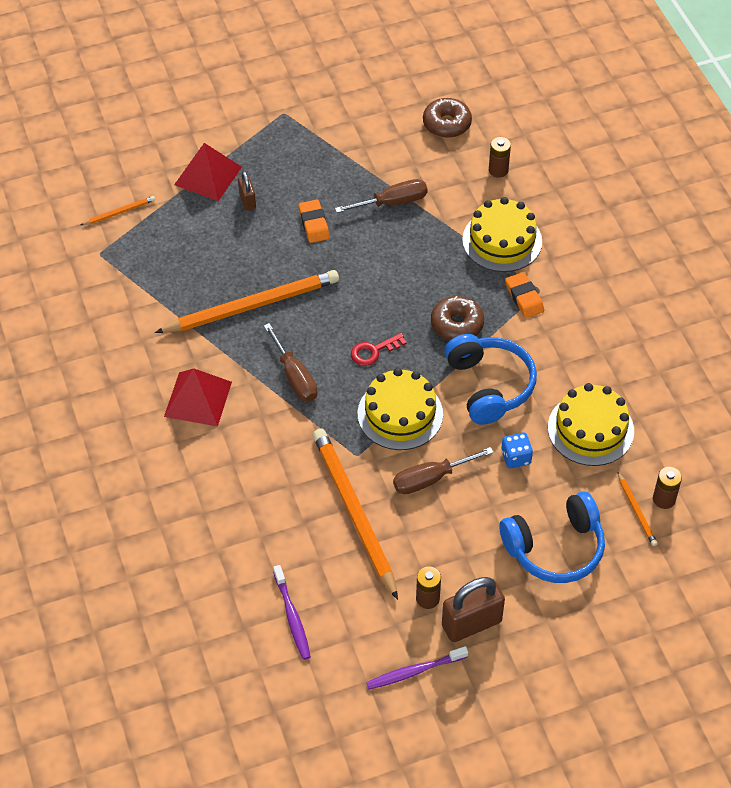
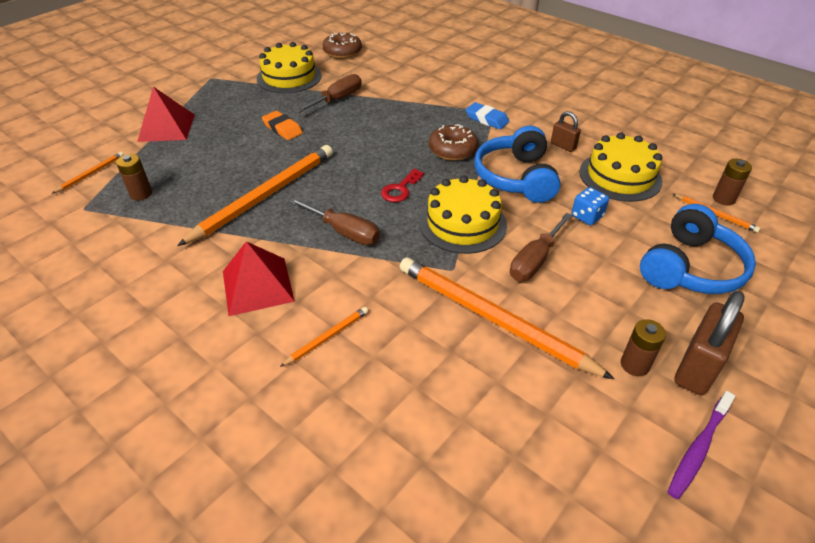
camera: 30 degrees left, 10 degrees down
brown padlock [238,171,256,210] -> brown padlock moved to [551,111,581,152]
purple toothbrush [273,565,311,660] -> none
blue headphones [445,334,537,425] -> blue headphones turned 135 degrees counterclockwise [474,126,561,203]
yellow cake [462,197,542,272] -> yellow cake moved to [257,42,322,93]
brown battery [489,137,511,178] -> brown battery moved to [116,154,152,201]
orange eraser [505,272,544,318] -> blue eraser [466,102,509,129]
none -> orange pencil [280,307,368,367]

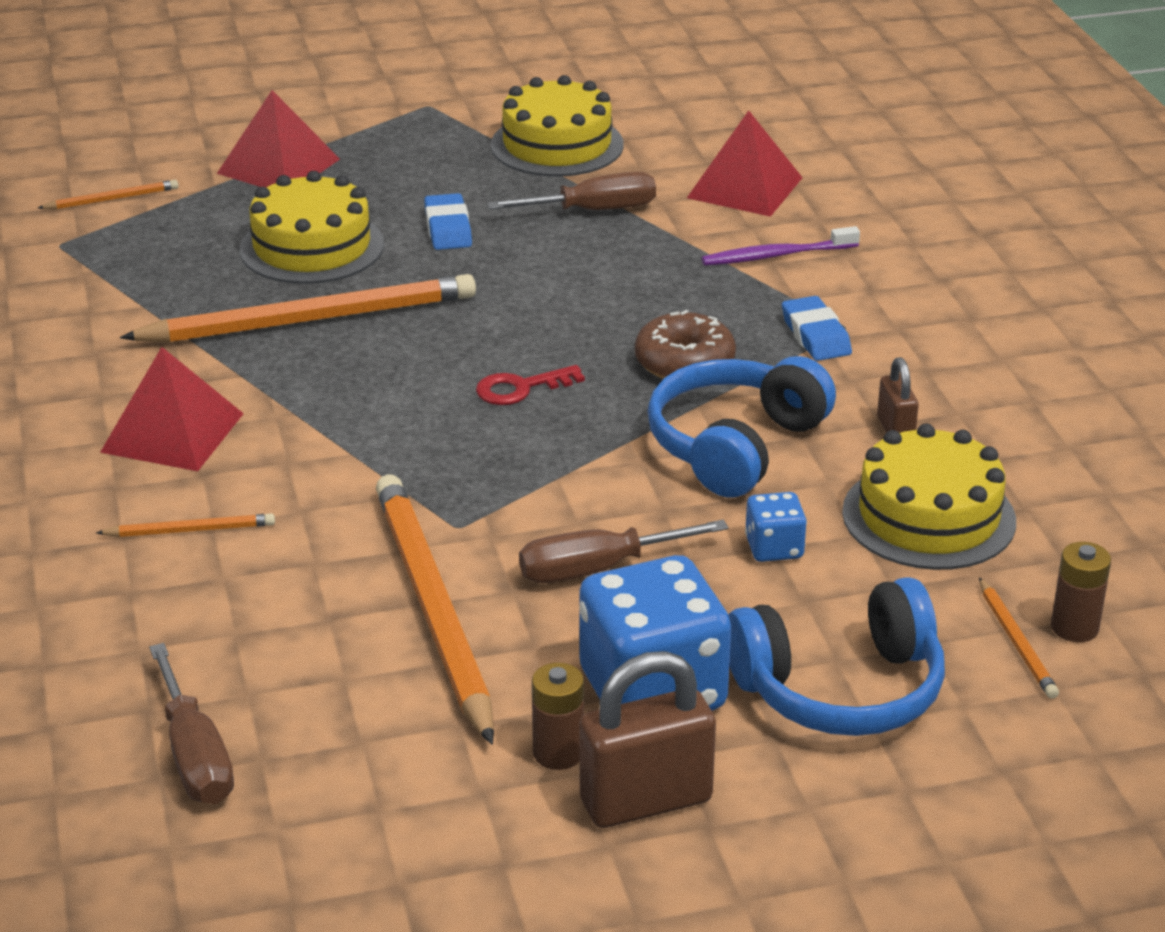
camera: 35 degrees right, 10 degrees down
brown battery [116,154,152,201] -> none
orange eraser [262,111,303,140] -> blue eraser [424,193,472,250]
brown screwdriver [288,198,380,245] -> brown screwdriver moved to [149,643,234,804]
brown donut [322,33,362,59] -> none
yellow cake [419,175,507,254] -> yellow cake moved to [240,171,384,284]
purple toothbrush [668,391,735,499] -> purple toothbrush moved to [702,226,860,266]
none -> blue dice [579,555,731,711]
none -> red pyramid [687,111,803,217]

